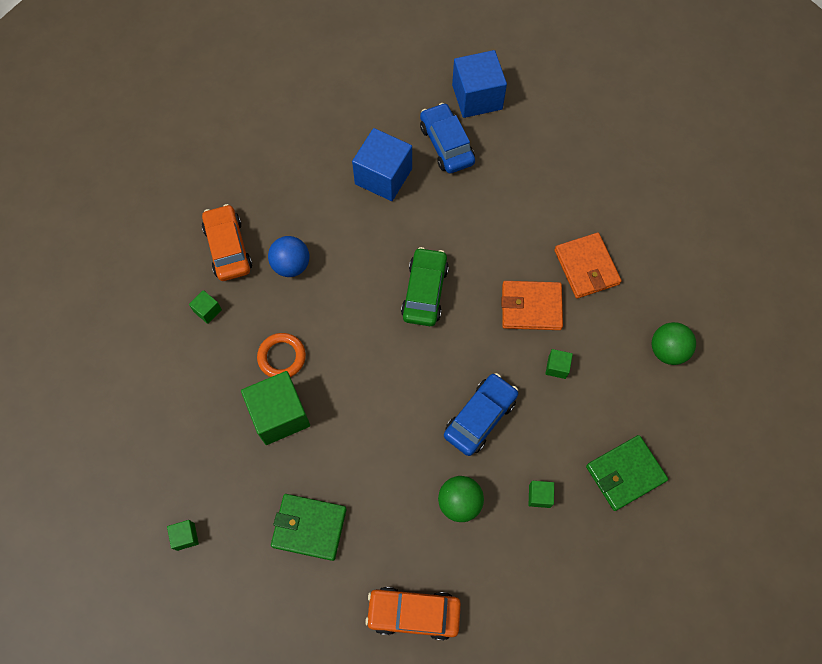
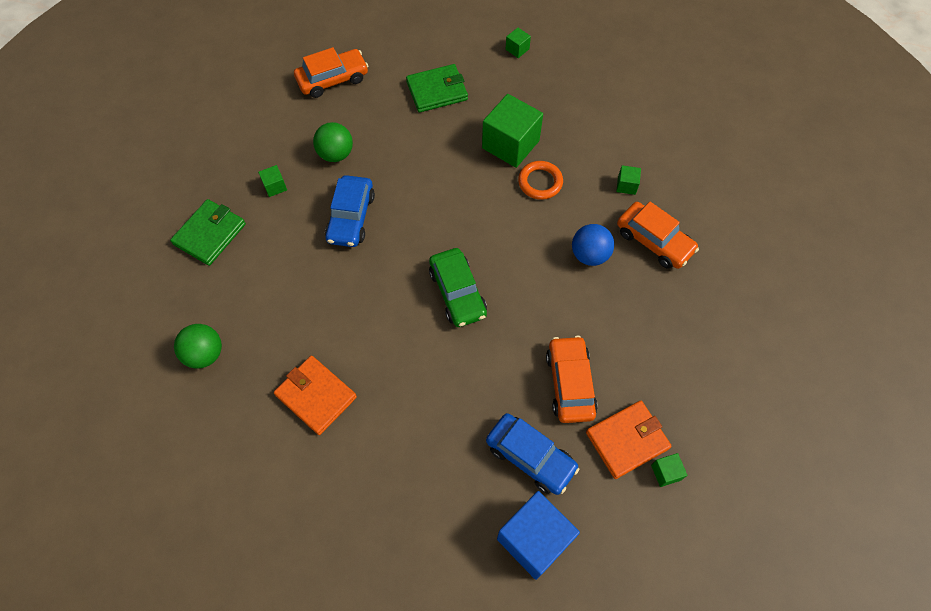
camera: 150 degrees right, 5 degrees down
blue cube [352,128,412,201] -> orange car [546,336,598,423]
orange wallet [502,281,563,330] -> orange wallet moved to [586,401,672,479]
green cube [545,349,573,379] -> green cube moved to [651,453,687,487]

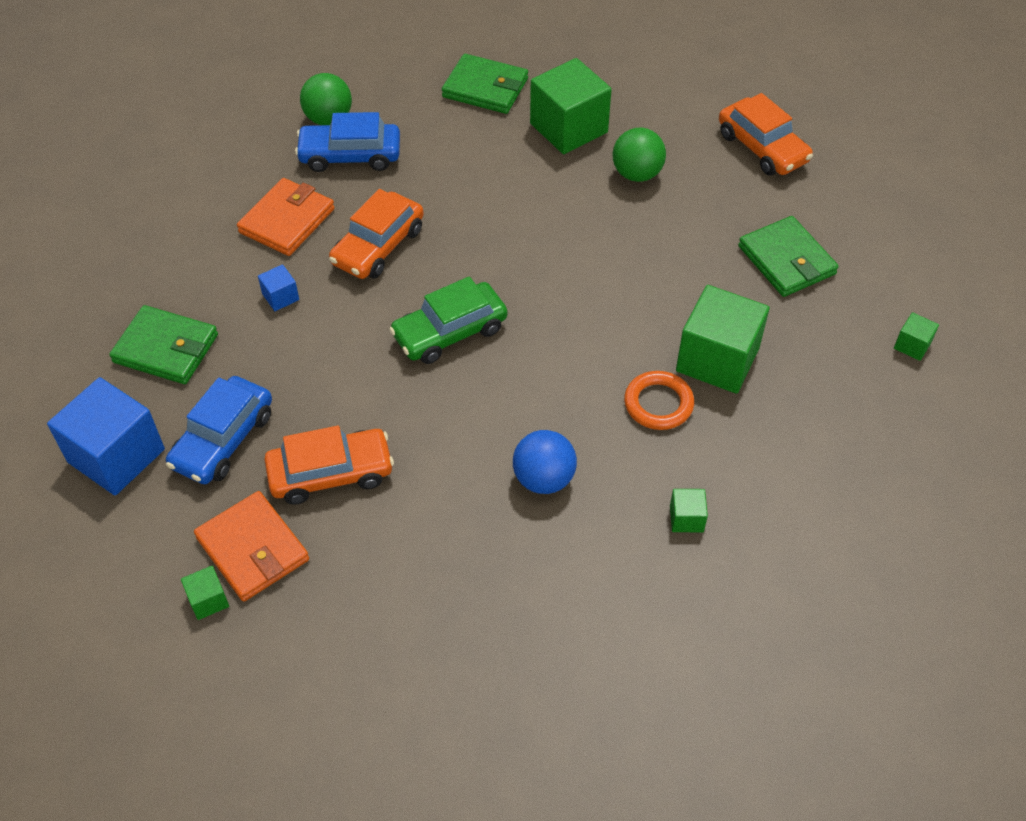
camera: 80 degrees right, 10 degrees down
green cube [258,165,287,197] -> green cube [530,58,612,154], size x2.25
blue car [325,175,375,247] -> blue car moved to [295,112,400,172]
orange car [617,202,699,269] -> orange car moved to [329,189,424,279]
none -> green wallet [109,305,218,384]
none -> blue cube [258,264,299,311]

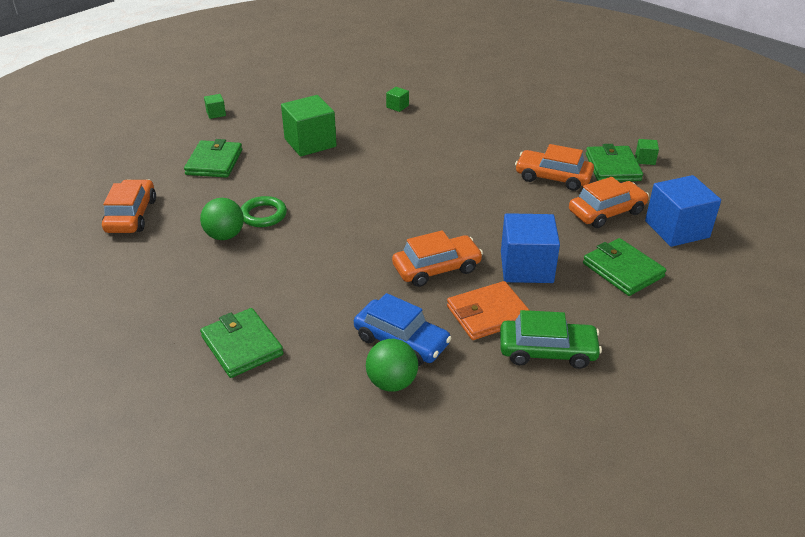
camera: 145 degrees left, 15 degrees down
blue car [166,376,272,484] -> orange car [569,177,649,228]
orange wallet [194,491,309,602] -> green wallet [586,144,643,182]
blue cube [258,264,299,311] -> blue cube [501,213,560,283], size x2.25
green car [389,276,508,364] -> green car moved to [500,310,602,369]
blue ball [513,430,577,494] -> none
green cube [530,58,612,154] -> none
orange ring [624,371,694,430] -> none
none -> green ring [241,196,287,227]

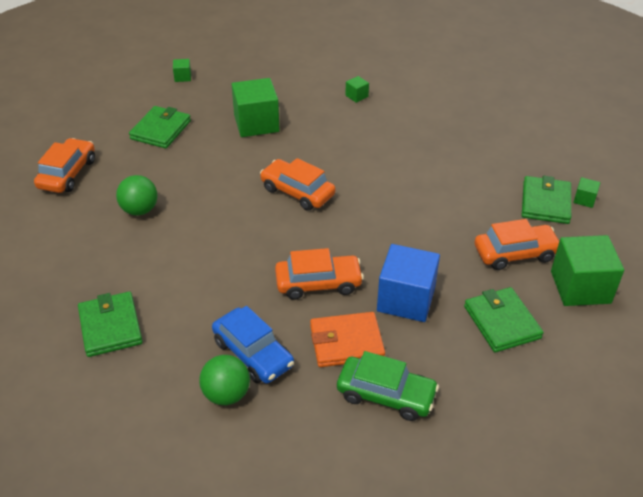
camera: 15 degrees right, 5 degrees up
green ring [241,196,287,227] -> none
orange car [515,144,594,191] -> orange car moved to [260,158,336,211]
blue cube [645,175,721,247] -> green cube [551,235,624,306]

